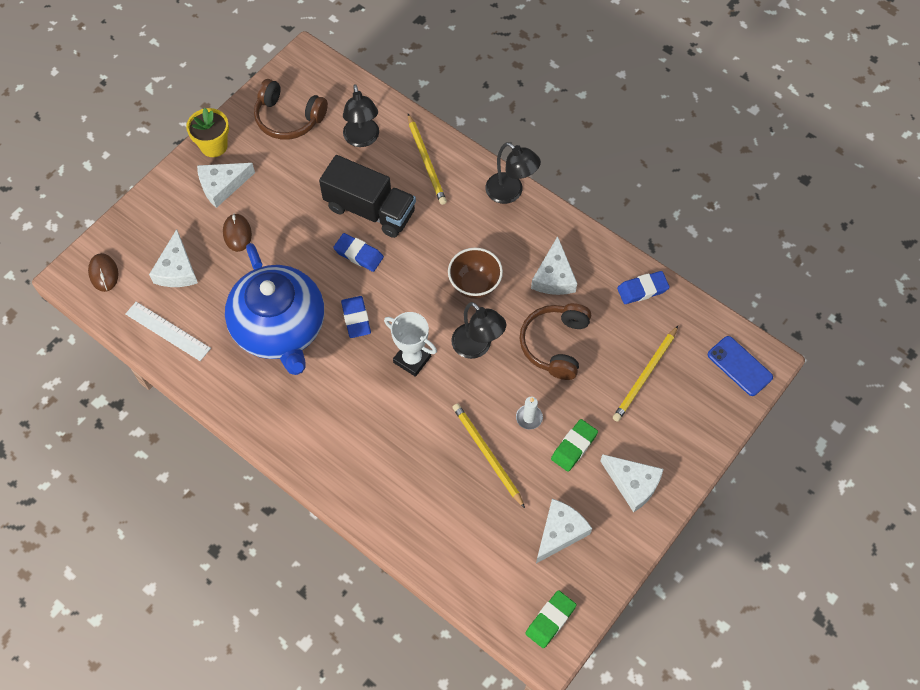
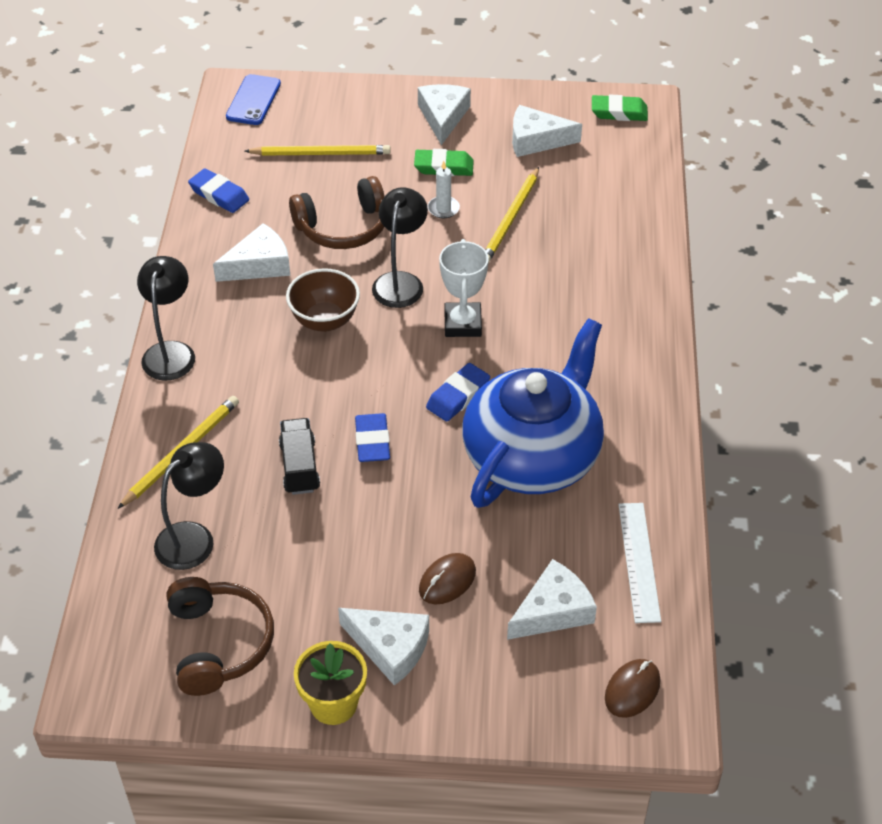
camera: 125 degrees left, 15 degrees down
black truck [319,155,416,238] -> black truck [279,418,320,495], size x0.58

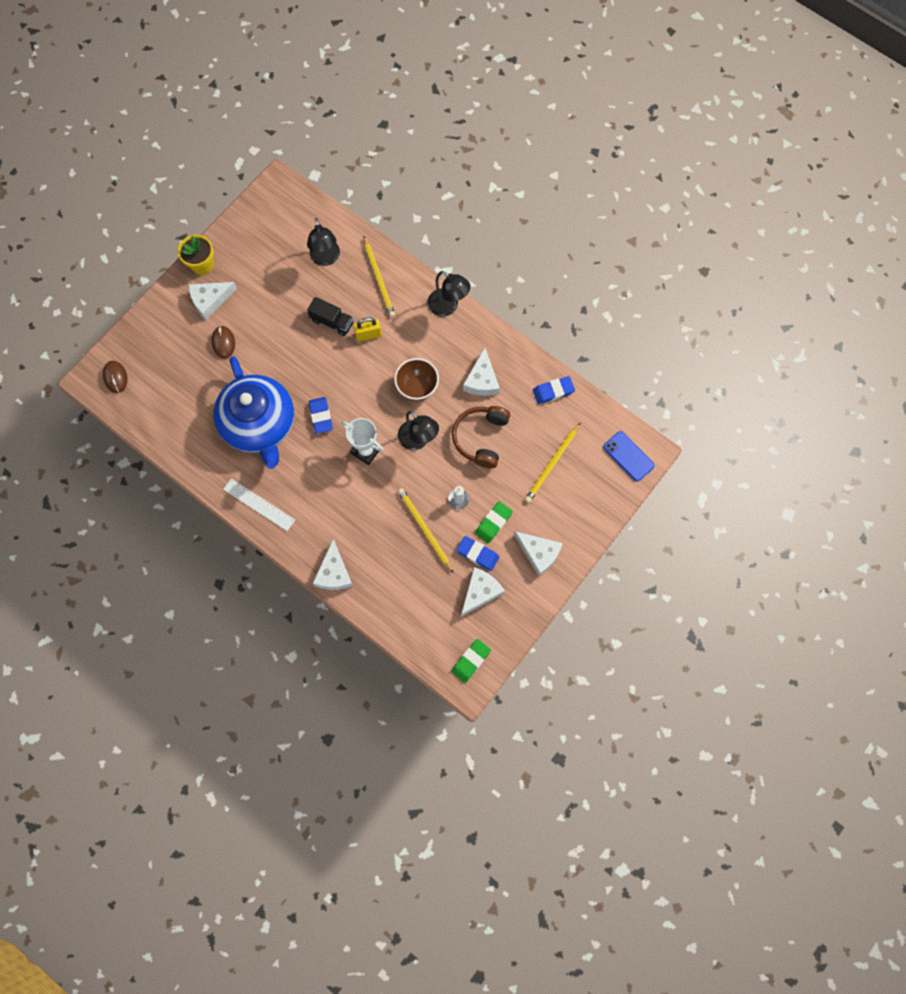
camera: 125 degrees right, 25 degrees up
brown headphones [167,577,274,696] -> none
blue eraser [355,413,390,462] -> blue eraser moved to [457,536,500,571]
white cheese [507,559,597,640] -> white cheese moved to [313,539,353,590]
white ruler [618,503,661,623] -> white ruler moved to [223,478,295,531]
none -> yellow padlock [353,317,382,342]

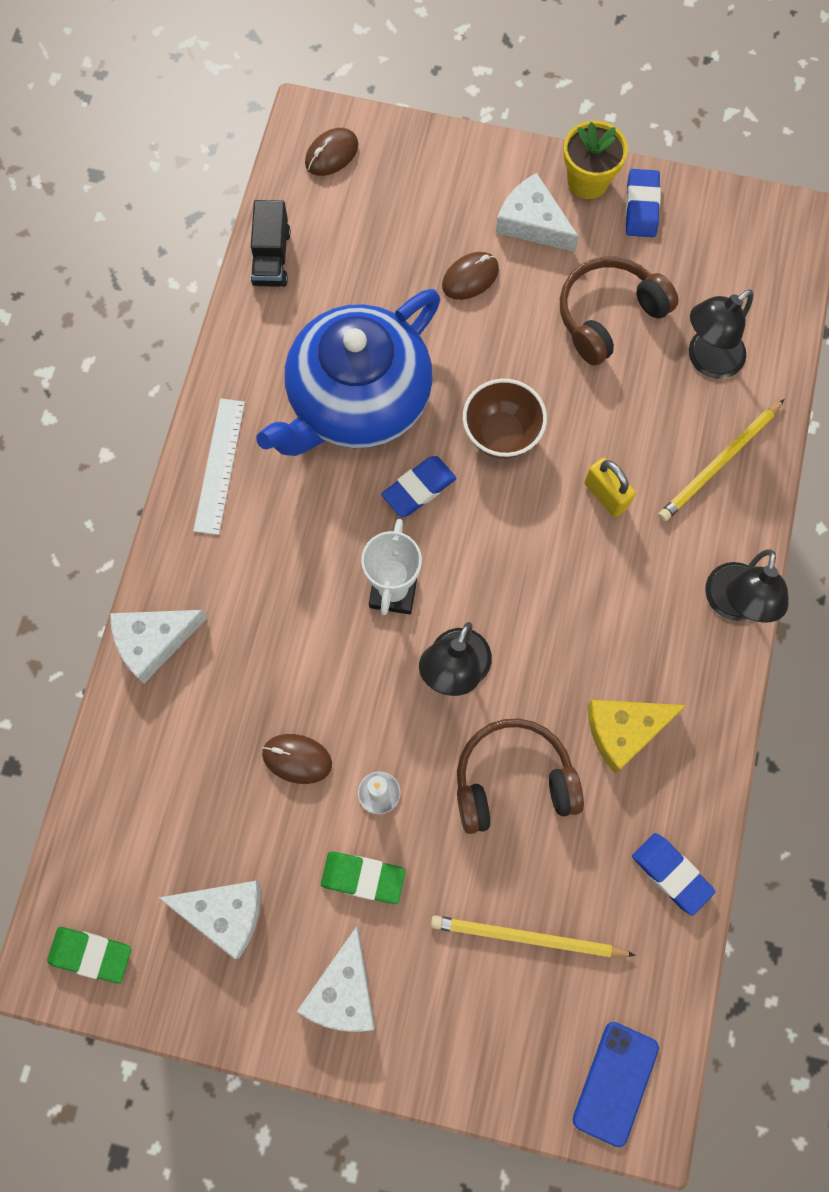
camera: 65 degrees right, 0 degrees up
black truck [307,297,353,336] -> black truck moved to [251,200,291,287]
brown bowl [394,358,439,401] -> brown bowl moved to [463,379,547,459]
yellow pencil [398,488,453,573] -> brown mouse [262,734,332,784]
blue eraser [457,536,500,571] -> blue eraser moved to [625,169,661,237]
white cheese [463,348,500,396] -> yellow cheese [588,700,686,773]
none -> brown headphones [560,256,679,366]

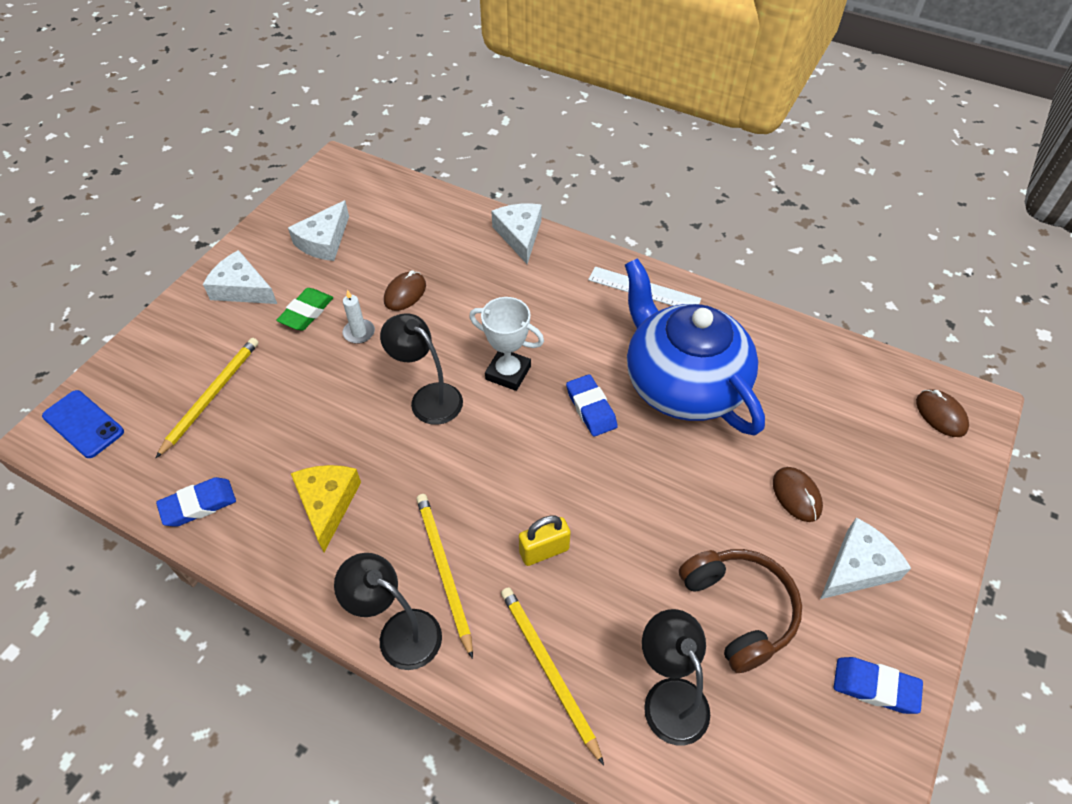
camera: 105 degrees right, 20 degrees down
green eraser [47,927,131,984] -> none
black truck [251,200,291,287] -> none
brown headphones [457,718,584,834] -> none
brown bowl [463,379,547,459] -> none
yellow flower pot [563,121,628,199] -> none
none -> yellow pencil [416,494,473,659]

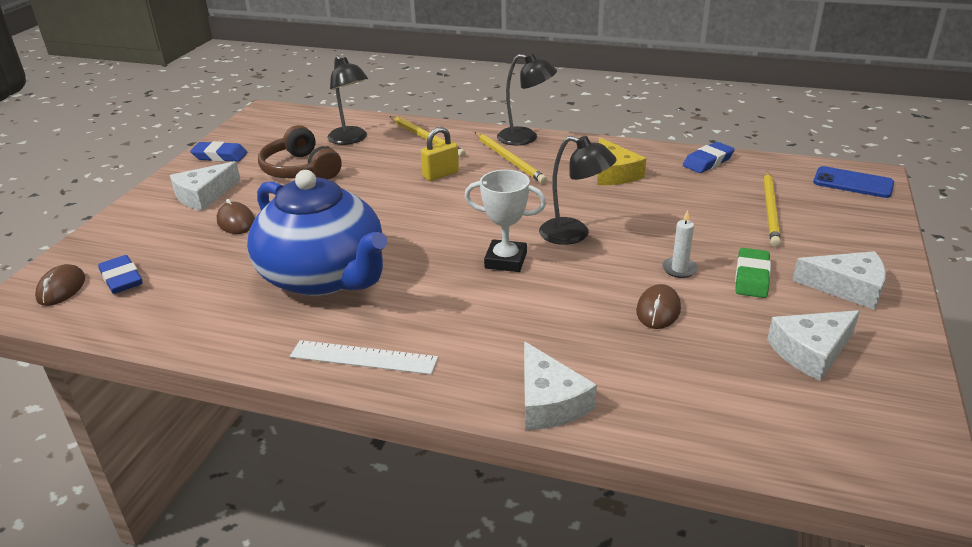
camera: 170 degrees right, 20 degrees down
white cheese [288,200,349,261] -> white cheese turned 135 degrees counterclockwise [767,310,860,381]
blue eraser [566,374,618,437] -> blue eraser moved to [98,255,142,294]
brown mouse [916,389,969,437] -> brown mouse turned 45 degrees clockwise [35,264,85,306]

